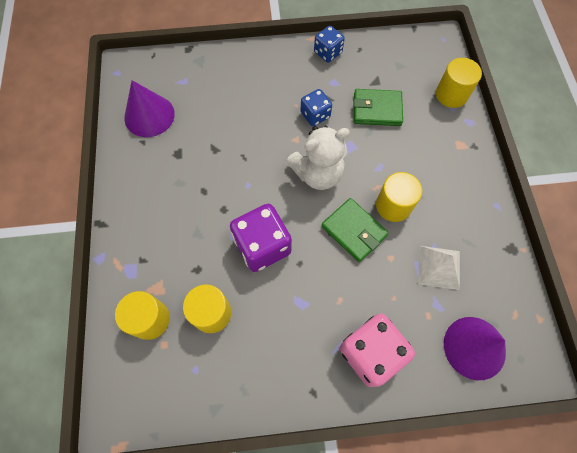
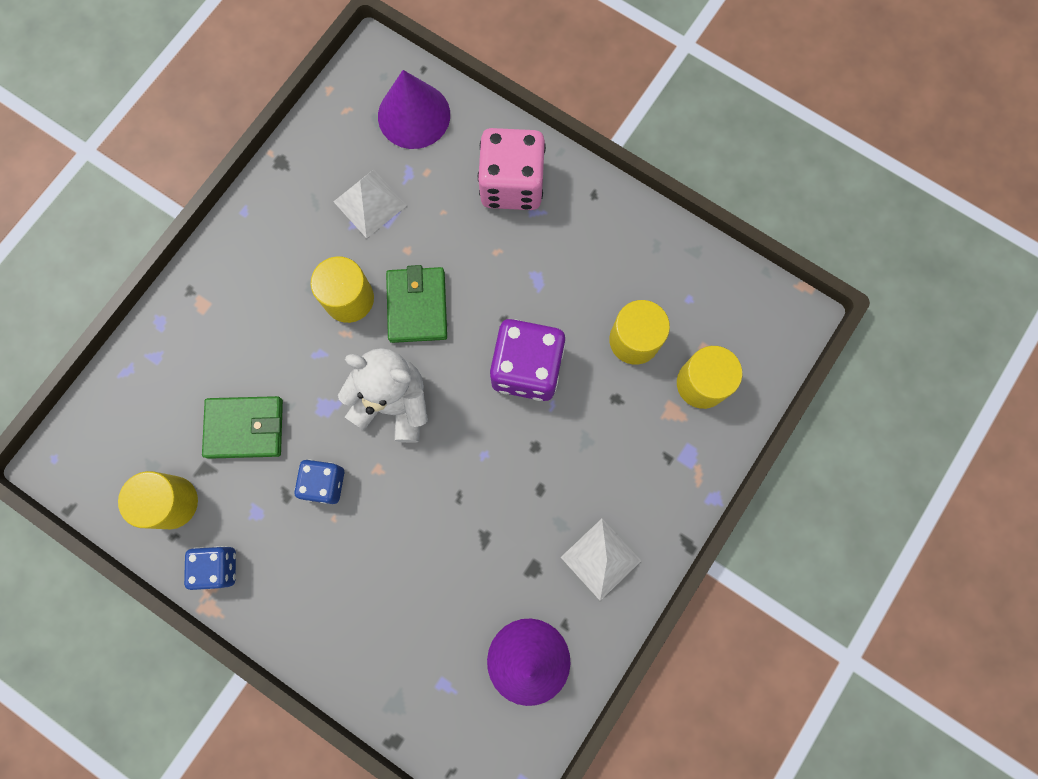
camera: 140 degrees left, 10 degrees up
green wallet [354,89,403,126] -> green wallet turned 45 degrees counterclockwise [202,396,283,459]
yellow cylinder [436,58,482,108] -> yellow cylinder moved to [118,471,198,529]
none -> white pyramid [561,519,641,601]

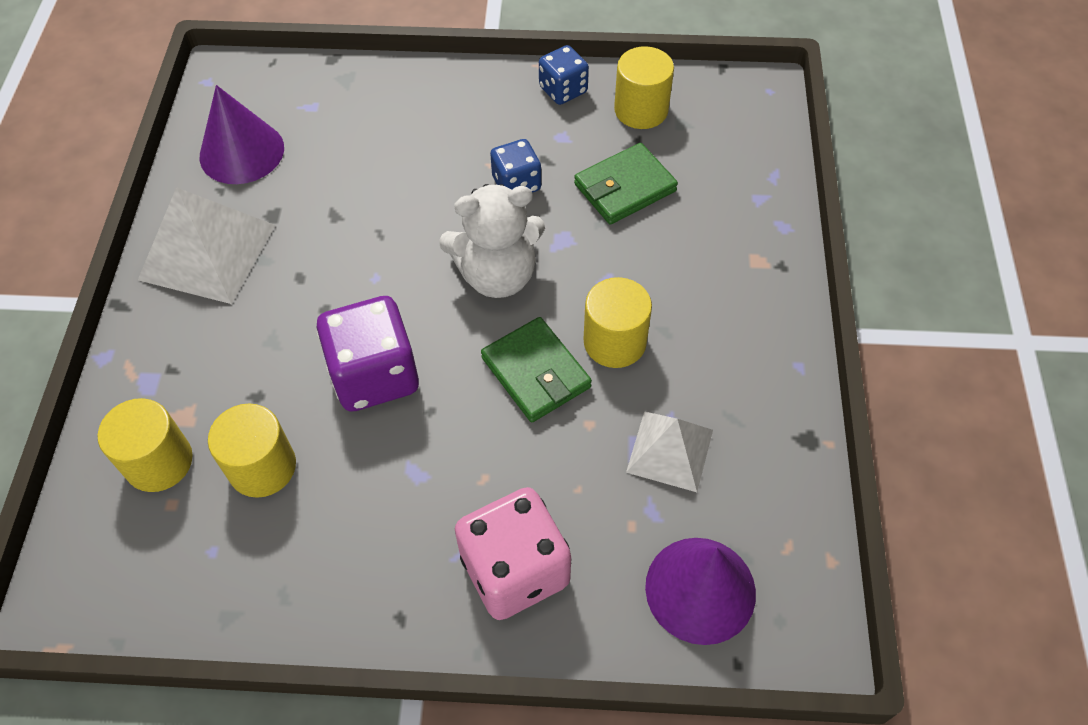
camera: 150 degrees right, 20 degrees down
white pyramid [561,519,641,601] -> white pyramid [138,187,275,304], size x1.60

